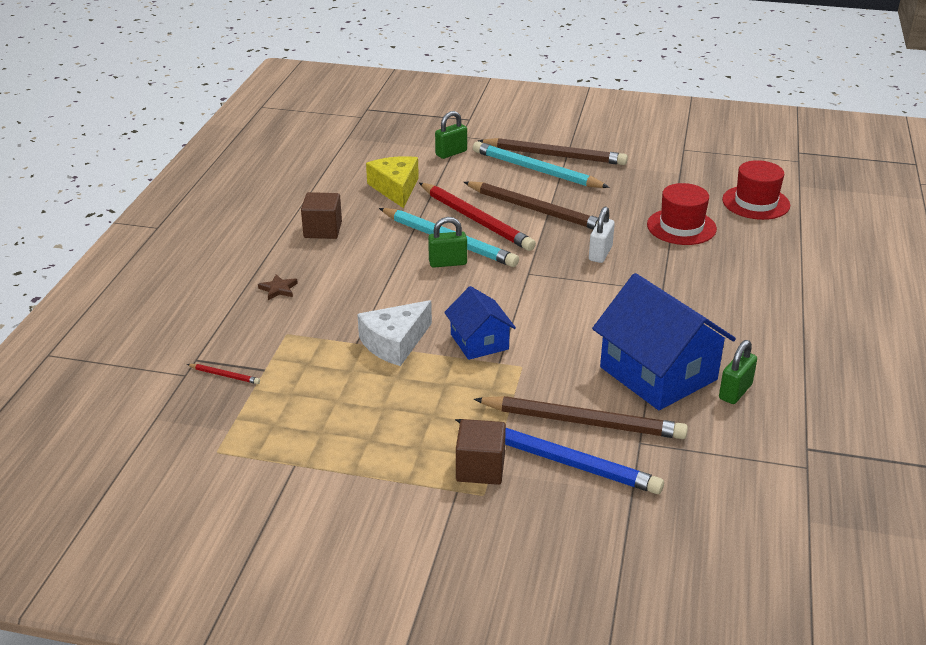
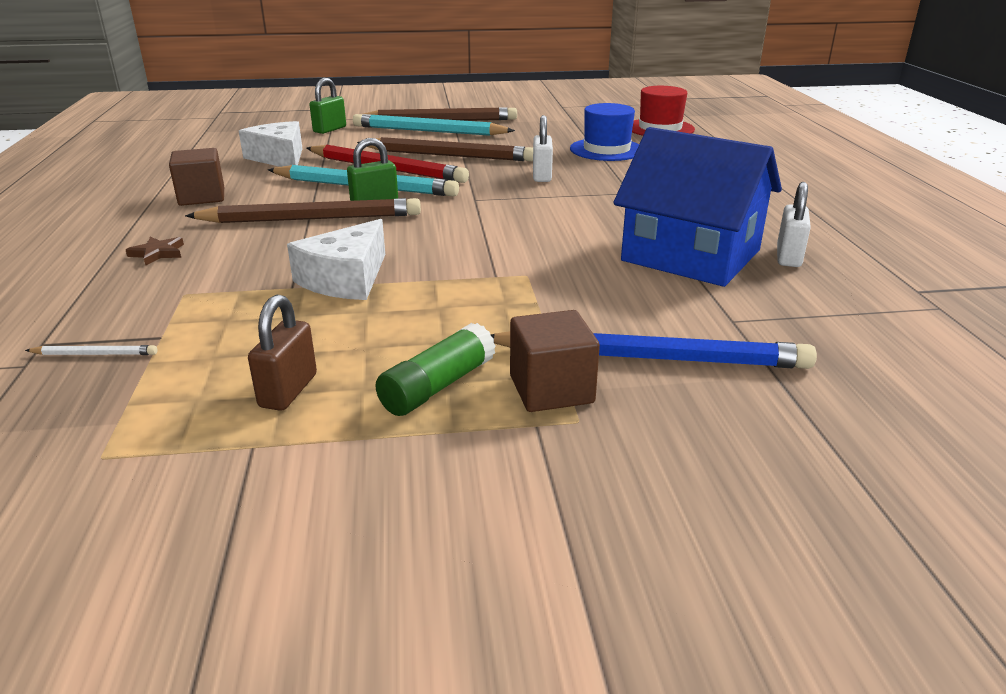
camera: 20 degrees left, 5 degrees down
red pencil [187,364,260,384] -> white pencil [25,345,157,355]
yellow cheese [366,156,419,208] -> white cheese [239,121,303,167]
blue house [444,286,516,360] -> none
brown pencil [473,396,688,439] -> brown pencil moved to [185,198,421,223]
red hat [647,183,717,245] -> blue hat [570,103,639,161]
green padlock [719,340,757,404] -> white padlock [777,182,811,267]
none -> brown padlock [248,295,317,411]
none -> green glue stick [375,323,496,416]

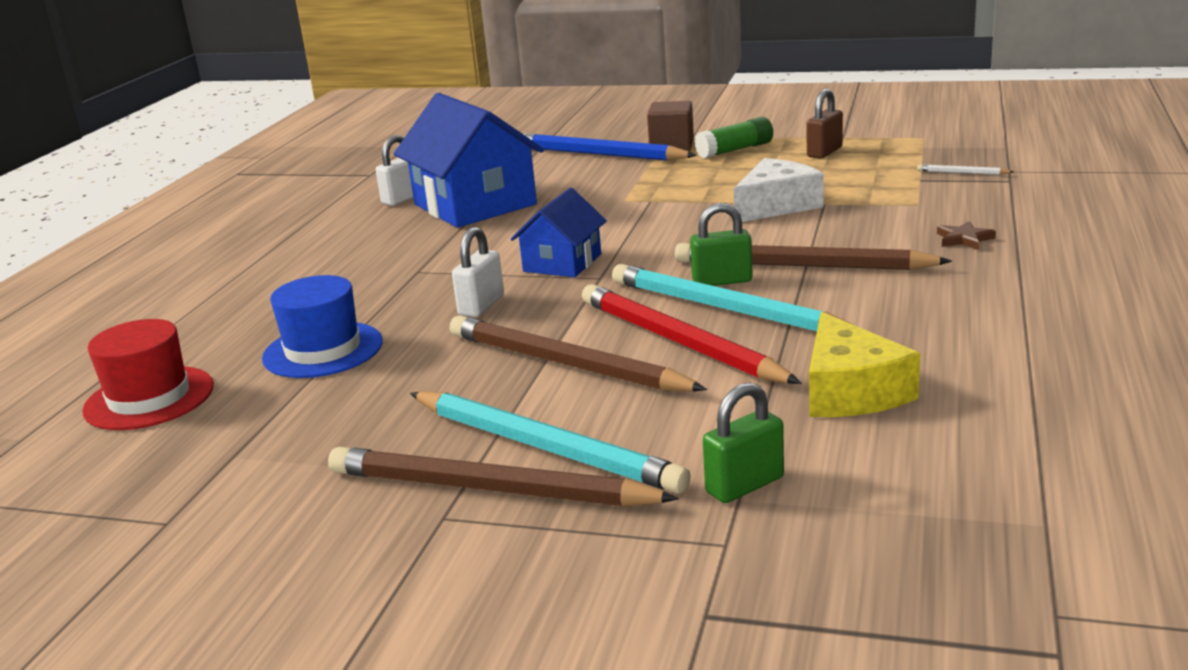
camera: 155 degrees left, 5 degrees down
brown cube [169,148,224,206] -> none
white cheese [239,121,303,167] -> yellow cheese [809,312,920,417]
none -> blue house [511,188,607,277]

